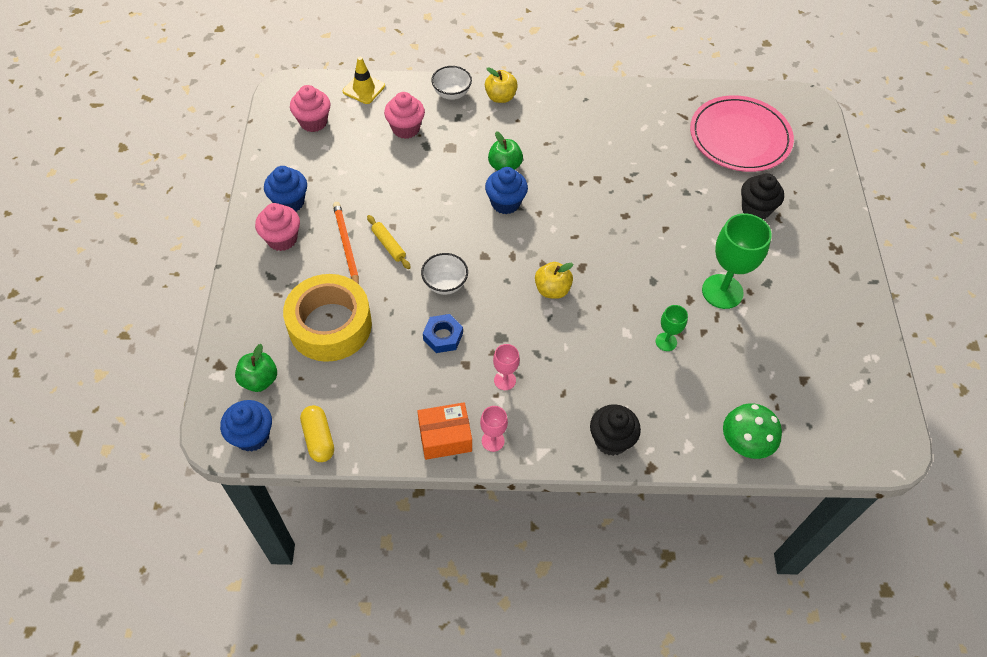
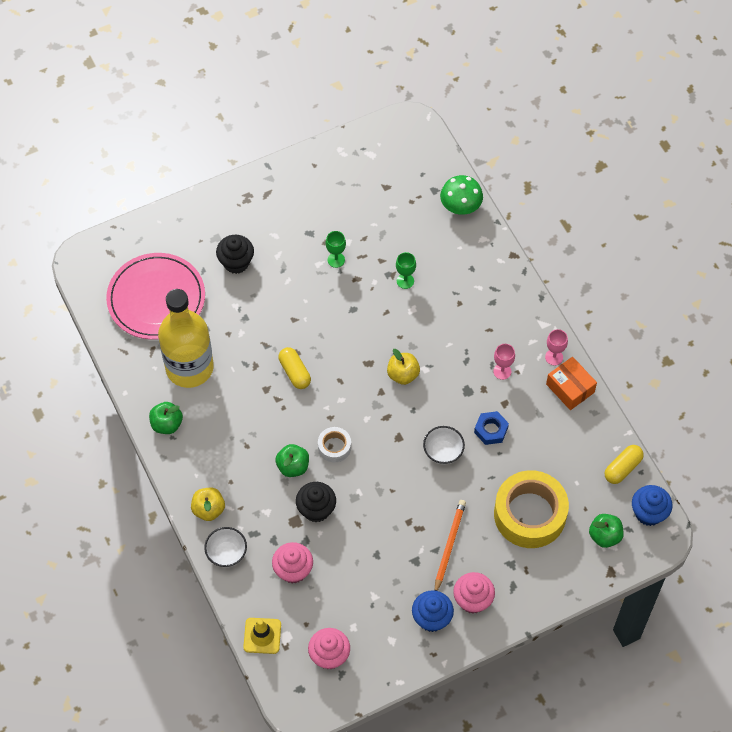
camera: 115 degrees left, 5 degrees up
orange pencil [333,202,359,284] -> orange pencil turned 150 degrees clockwise [435,500,466,591]
yellow rolling pin [367,215,411,269] -> none
blue cupcake [485,167,528,214] -> white tape [318,427,351,463]
black cupcake [590,404,641,456] -> black cupcake moved to [296,482,336,522]
green goblet [702,213,772,309] -> green goblet [326,231,346,268], size x0.50
none -> green apple [149,402,183,434]
none -> yellow bottle [158,289,214,388]
none -> yellow capsule [279,347,311,389]

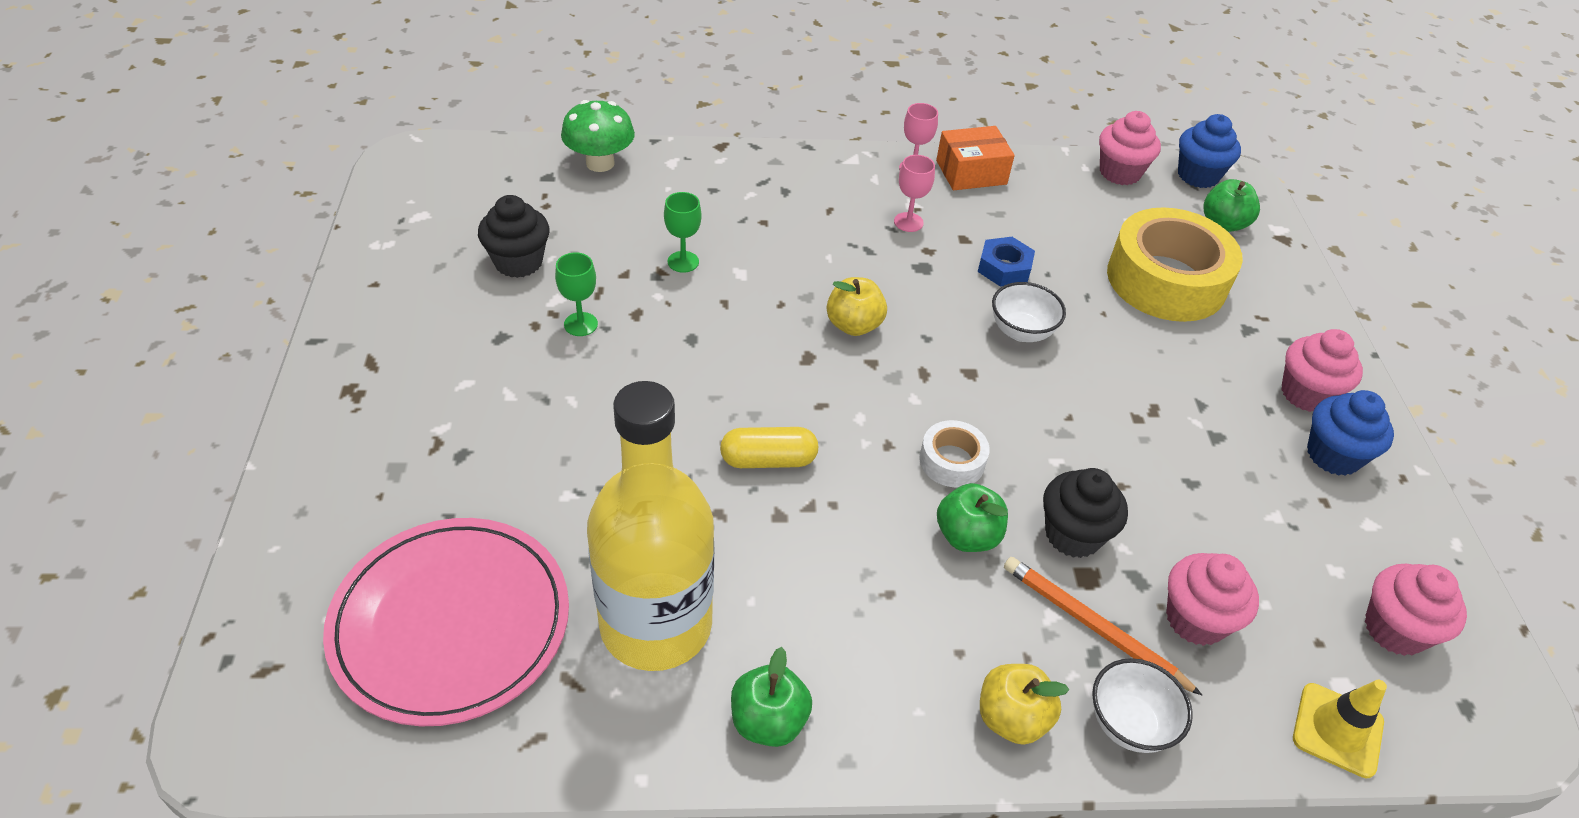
camera: 70 degrees left, 15 degrees down
black cupcake [216,235,254,274] -> black cupcake moved to [478,195,550,278]
orange pencil [435,500,466,591] -> orange pencil moved to [1004,557,1202,695]
yellow capsule [605,445,644,484] -> pink cupcake [1099,111,1161,185]

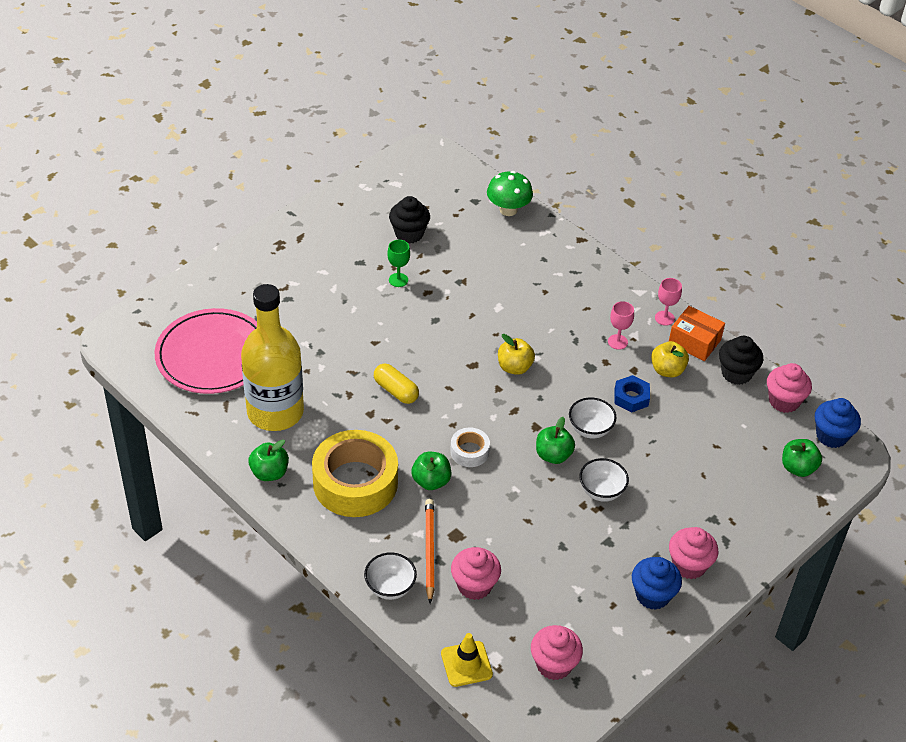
camera: 50 degrees right, 0 degrees up
green goblet [664,192,702,273] -> none
yellow apple [980,664,1069,745] -> yellow apple moved to [651,341,689,377]
black cupcake [1043,468,1128,558] -> black cupcake moved to [719,336,763,385]
yellow tape [1107,207,1243,322] -> yellow tape moved to [312,430,398,517]
none -> green apple [536,417,575,464]
none -> white bowl [579,458,629,502]

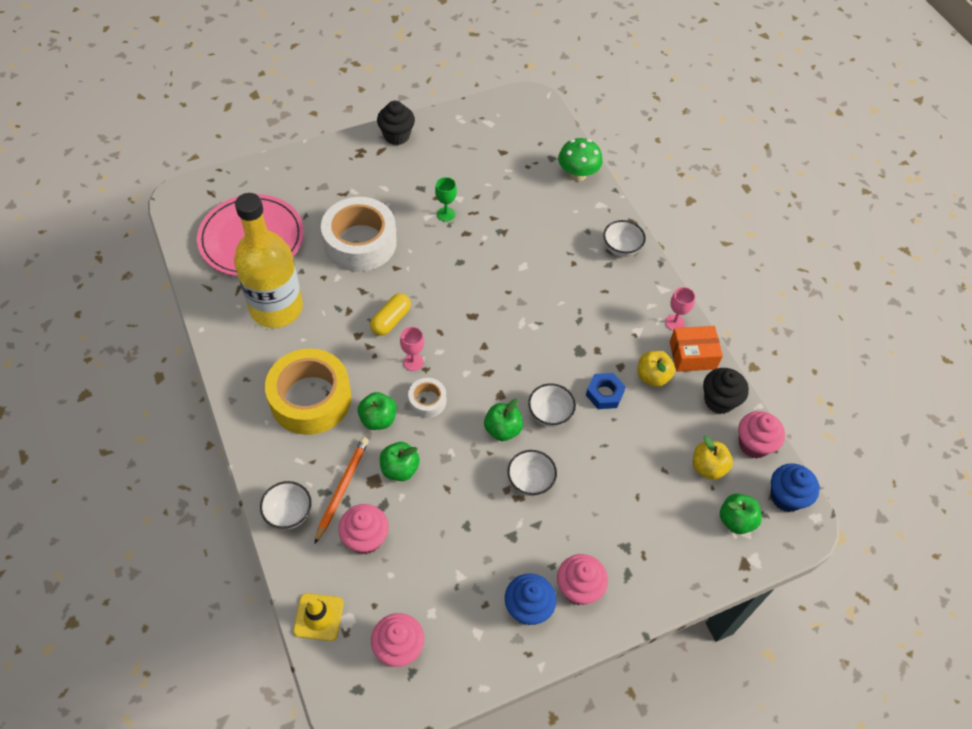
camera: 20 degrees right, 10 degrees up
green apple [248,439,289,481] -> green apple moved to [380,442,420,481]
yellow capsule [374,364,419,404] -> yellow capsule turned 60 degrees clockwise [370,293,411,336]
black cupcake [389,196,430,244] -> black cupcake moved to [377,101,415,145]
yellow apple [498,334,535,375] -> yellow apple moved to [693,436,733,480]
pink goblet [608,301,634,350] -> pink goblet moved to [400,327,424,371]
orange box [669,306,725,361] -> orange box turned 60 degrees counterclockwise [670,326,723,372]
none -> white tape [321,197,397,272]
none -> white bowl [603,220,646,257]

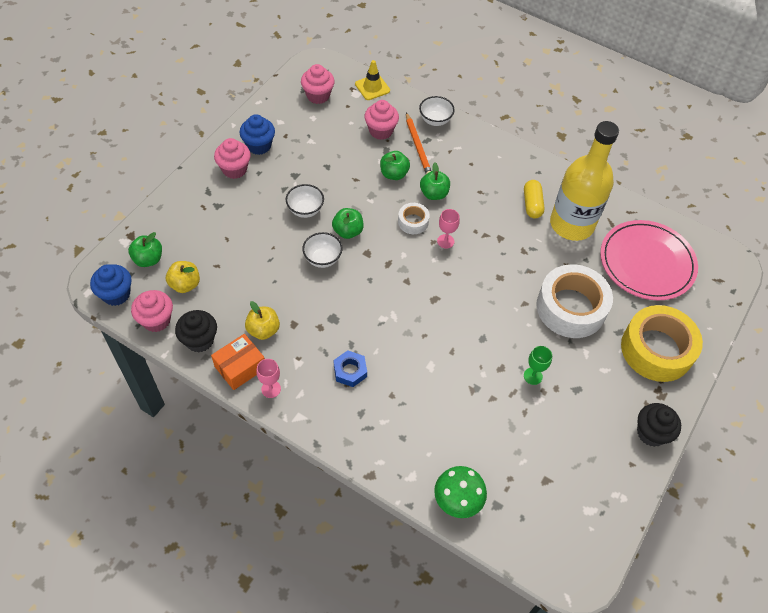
camera: 145 degrees right, 0 degrees up
yellow tape [265,348,351,435] -> yellow tape moved to [621,305,703,382]
yellow capsule [370,293,411,336] -> yellow capsule moved to [524,180,545,219]
blue nut [586,373,626,409] -> blue nut moved to [334,350,367,387]
white bowl [603,220,646,257] -> none

